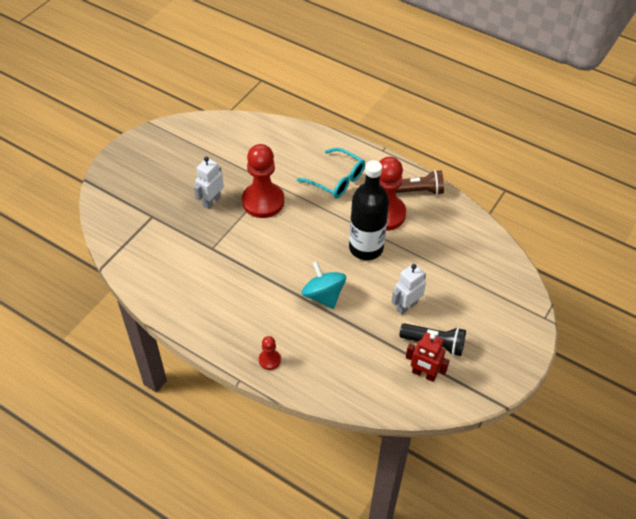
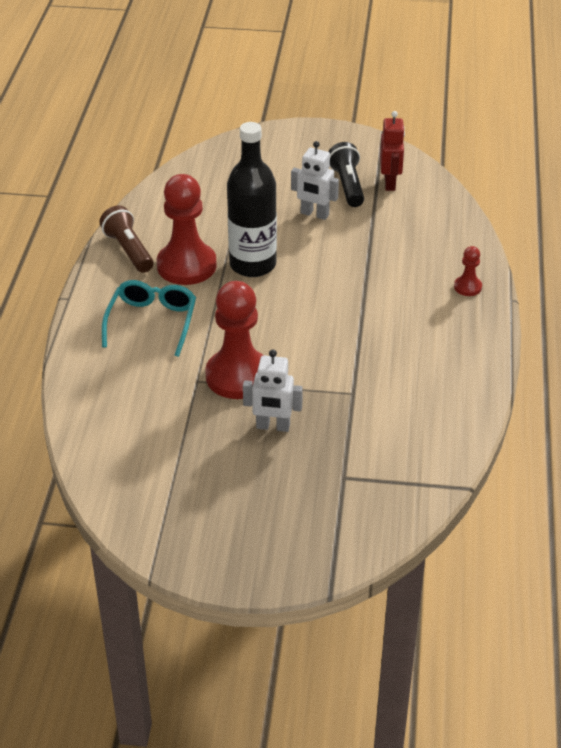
camera: 115 degrees left, 10 degrees down
turquoise spinning top [302,261,346,309] -> none

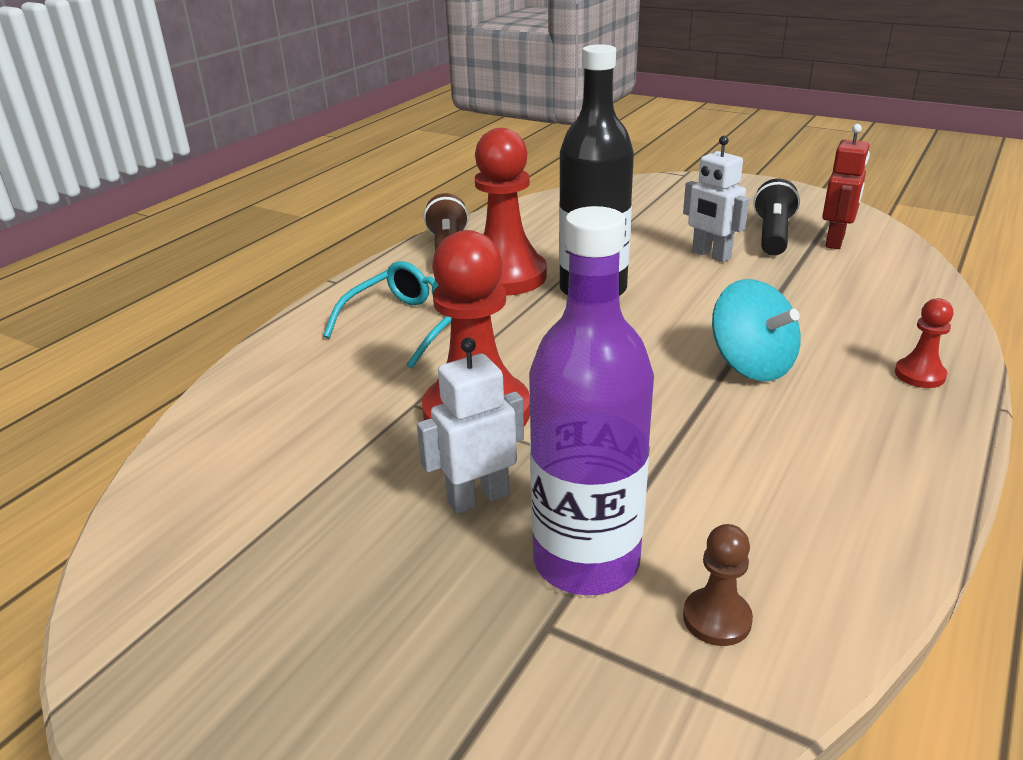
camera: 25 degrees right, 10 degrees down
white robot [243,349,303,432] -> white robot turned 120 degrees clockwise [417,338,524,514]
none -> purple bottle [529,206,654,595]
none -> brown pawn [683,524,753,646]
none -> turquoise spinning top [712,279,801,381]

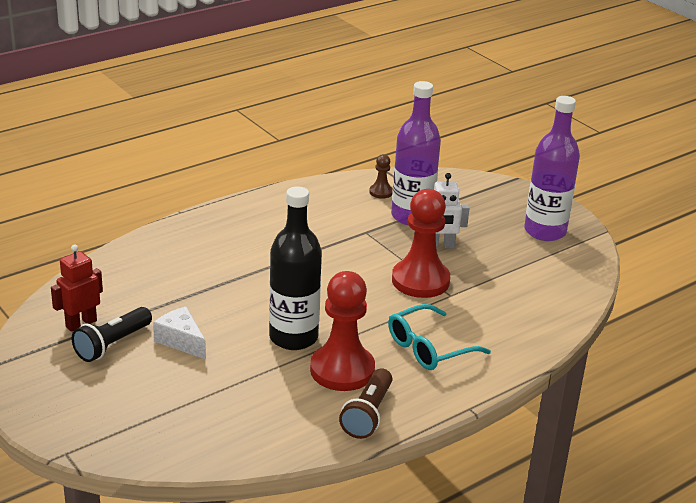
camera: 160 degrees left, 0 degrees up
white robot [683,136,749,262] -> white cheese [153,307,206,359]
turquoise spinning top [712,279,801,381] -> none
red pawn [895,298,954,388] -> none
none -> purple bottle [524,96,580,241]

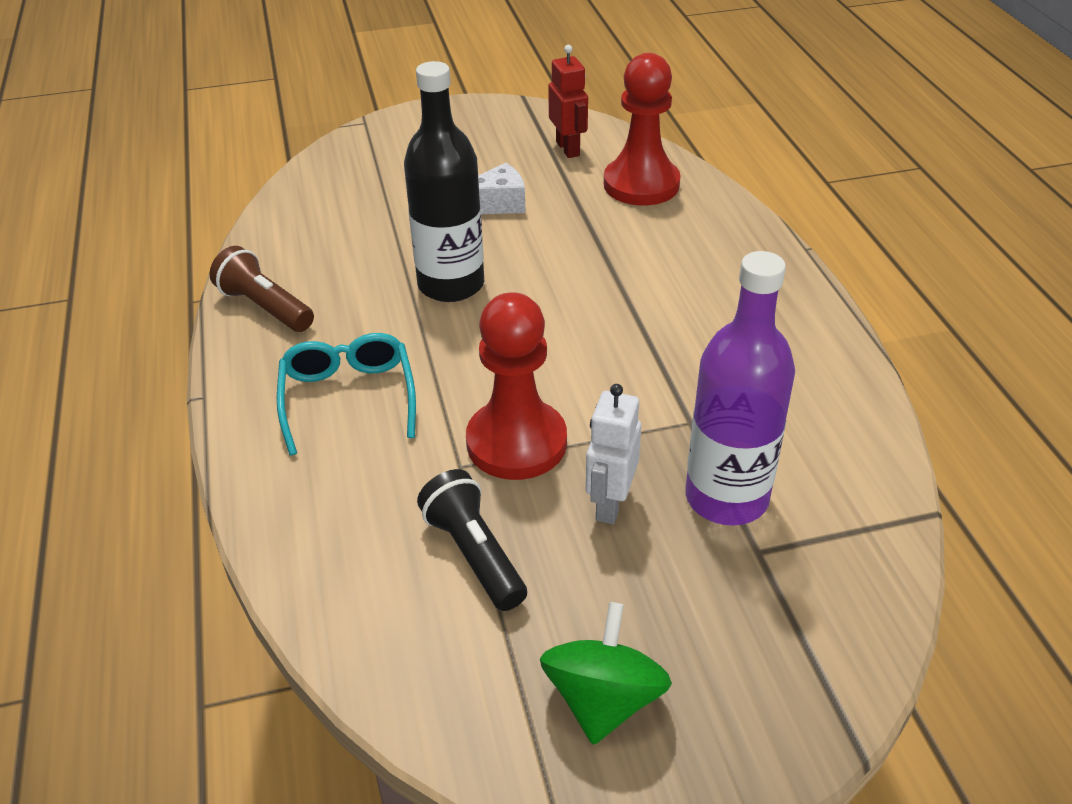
camera: 115 degrees right, 10 degrees up
black flashlight [72,307,152,362] -> black flashlight moved to [417,469,527,611]
red pawn [310,271,375,391] -> red pawn moved to [604,53,680,206]
brown pawn [369,154,393,199] -> none
purple bottle [524,96,580,241] -> green spinning top [540,602,672,745]

